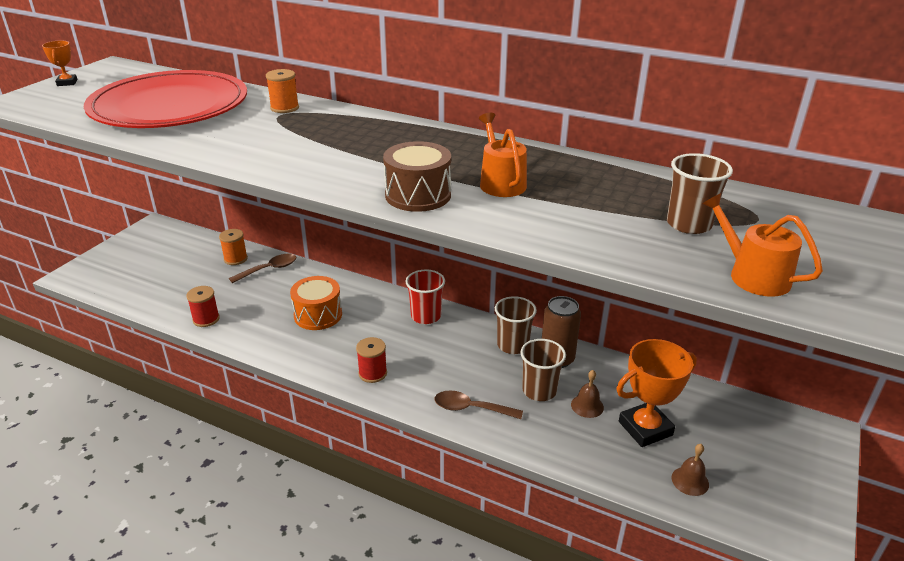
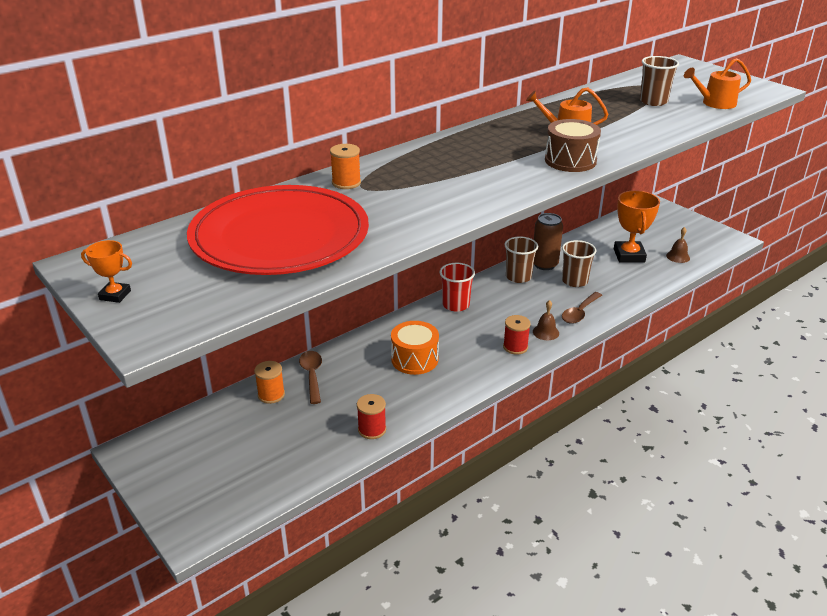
camera: 65 degrees left, 0 degrees up
brown bell [571,370,604,418] -> brown bell moved to [533,300,559,340]

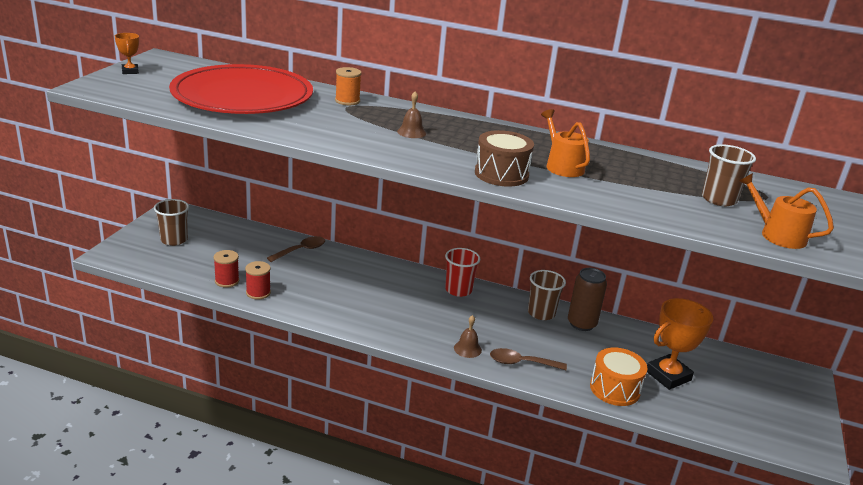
camera: 55 degrees right, 5 degrees down
orange spool [254,361,285,404] -> none
orange drum [391,321,439,375] -> orange drum moved to [590,347,648,406]
red spool [503,315,531,355] -> red spool moved to [213,250,239,288]
brown cup [562,240,596,287] -> brown cup moved to [154,199,189,246]
brown bell [666,227,690,263] -> brown bell moved to [397,91,426,138]

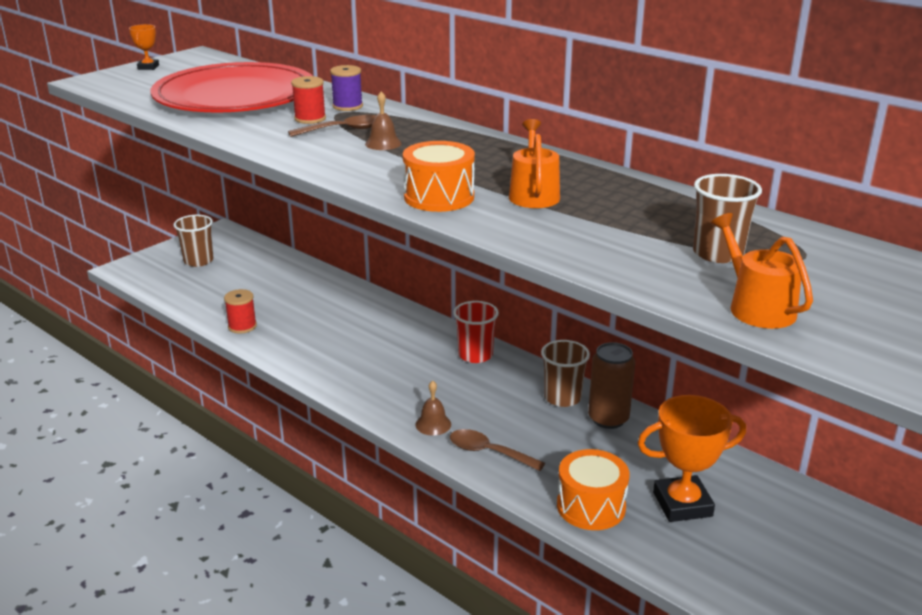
camera: 25 degrees right, 0 degrees up
red spool [213,250,239,288] -> red spool moved to [291,76,326,124]
brown spoon [267,236,325,262] -> brown spoon moved to [288,115,376,137]
orange spool [335,67,362,105] -> purple spool [330,65,363,111]
brown drum [475,130,534,187] -> orange drum [403,141,475,212]

